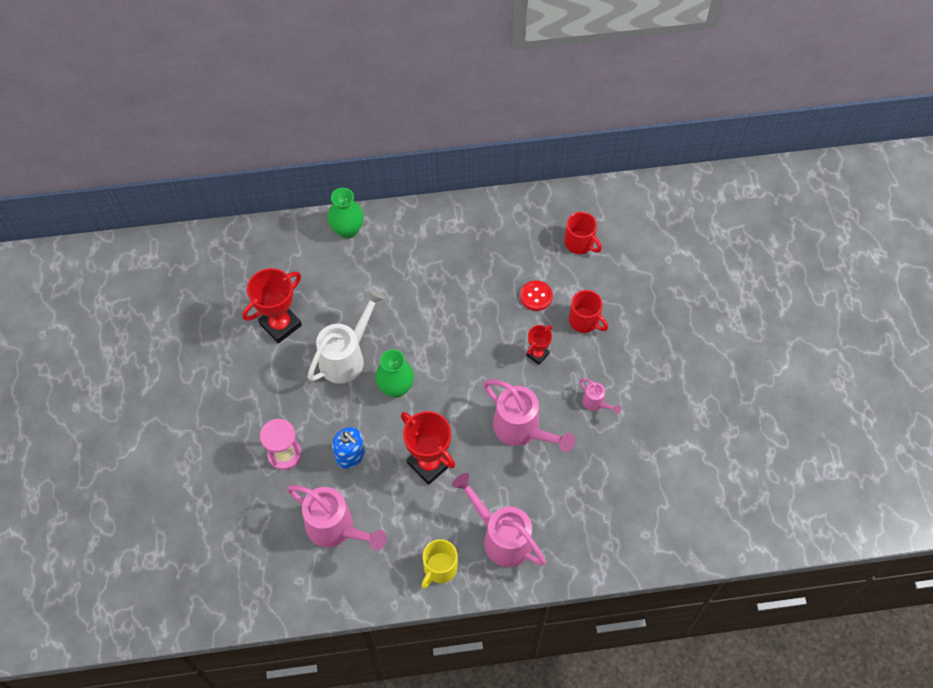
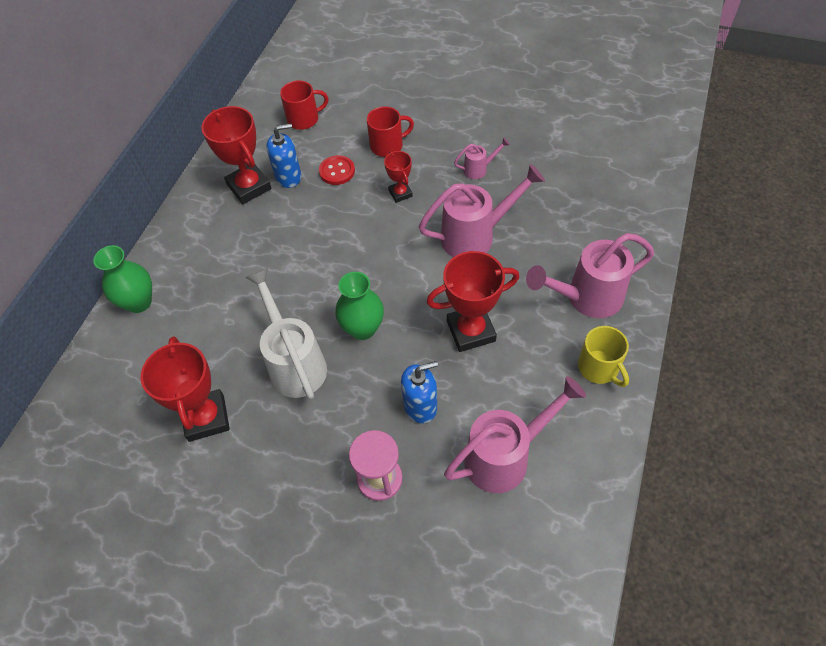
camera: 60 degrees left, 5 degrees down
none -> red trophy [201,106,272,204]
none -> blue soap dispenser [266,123,301,188]

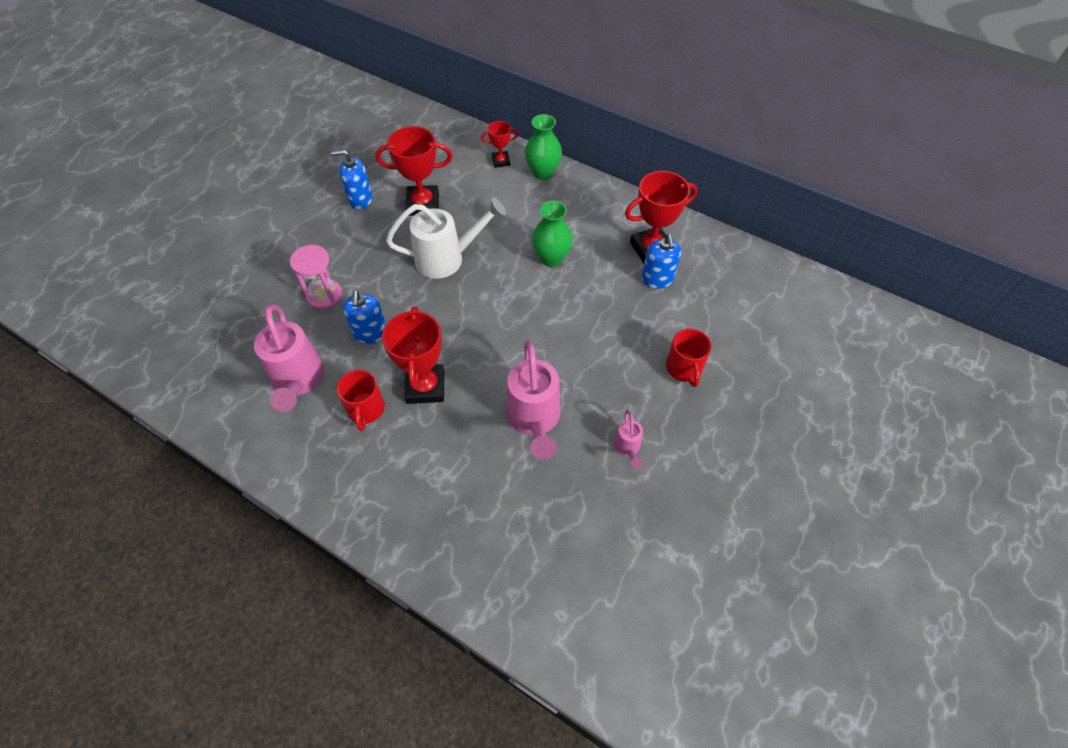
camera: 100 degrees right, 0 degrees up
red mug [280,80,329,130] -> red mug moved to [336,370,385,431]
red button [319,155,355,185] -> none
green vase [335,272,384,340] -> green vase moved to [532,201,573,267]
red trophy [384,151,413,203] -> red trophy moved to [481,121,518,168]
pink watering can [526,233,654,318] -> none
yellow mug [578,326,629,387] -> none
none -> blue soap dispenser [331,150,373,209]

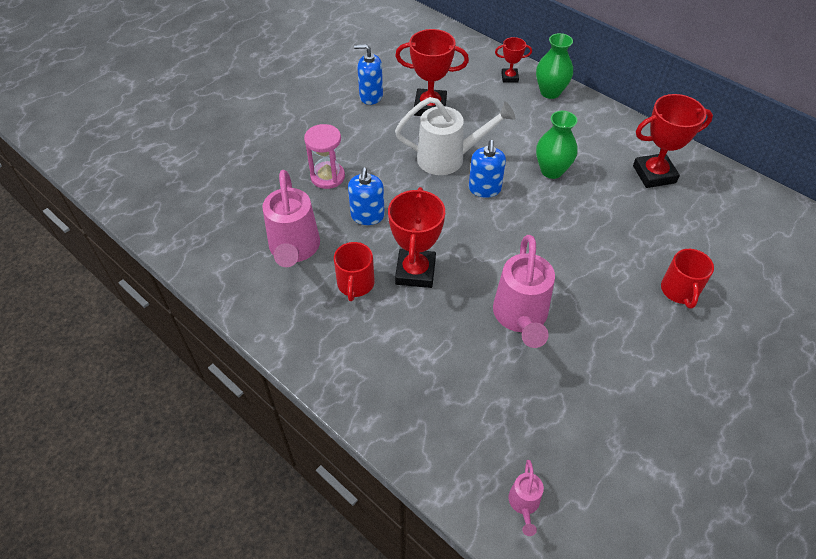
camera: 10 degrees right, 5 degrees down
pink watering can [614,410,643,469] -> pink watering can moved to [508,460,544,536]
blue soap dispenser [641,234,681,289] -> blue soap dispenser moved to [469,140,506,198]

